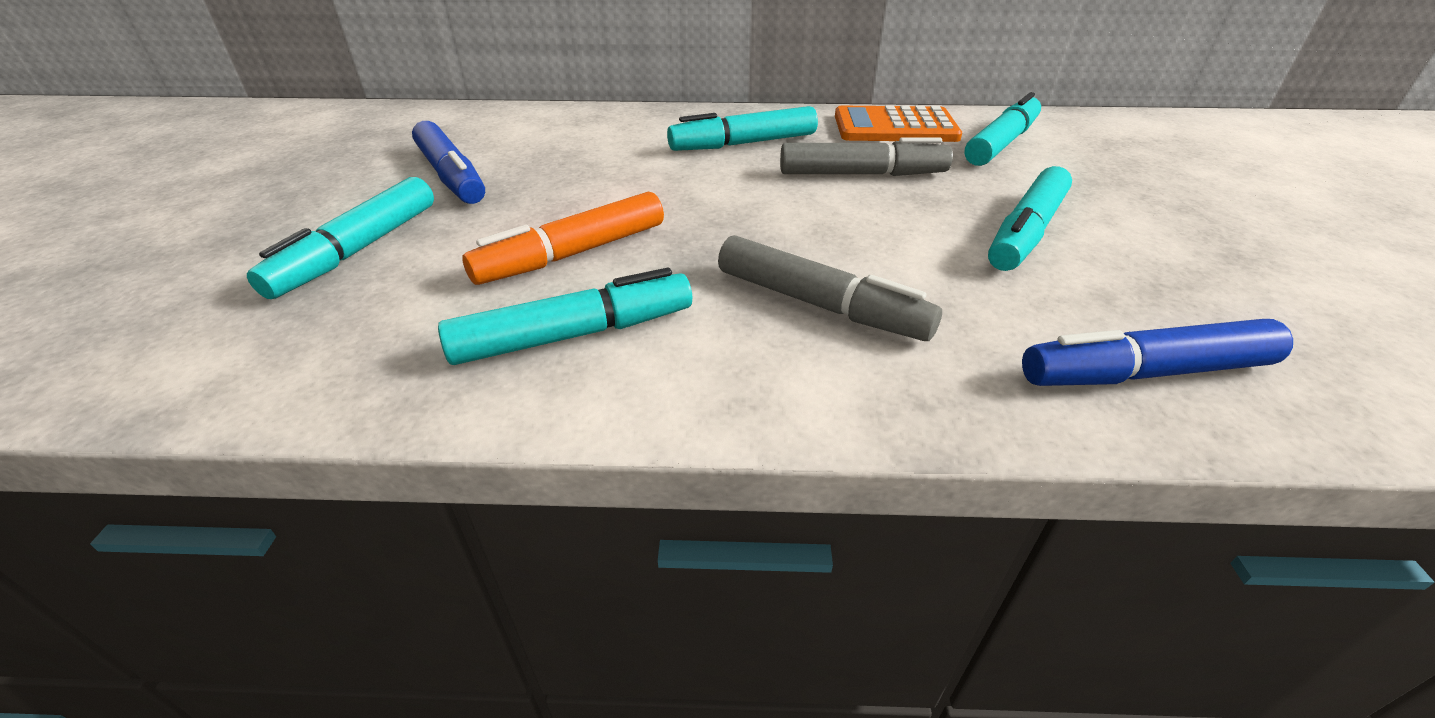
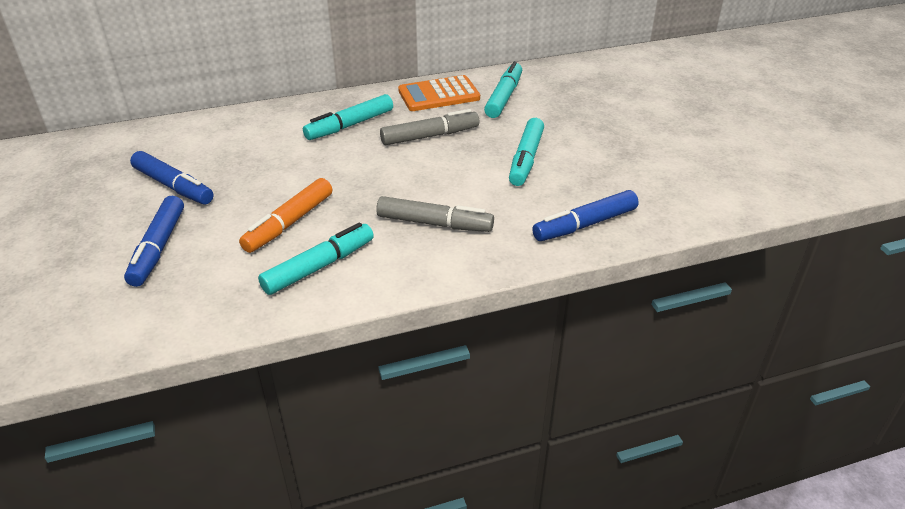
camera: 20 degrees left, 0 degrees up
turquoise marker [247,177,434,299] -> blue marker [124,196,184,287]

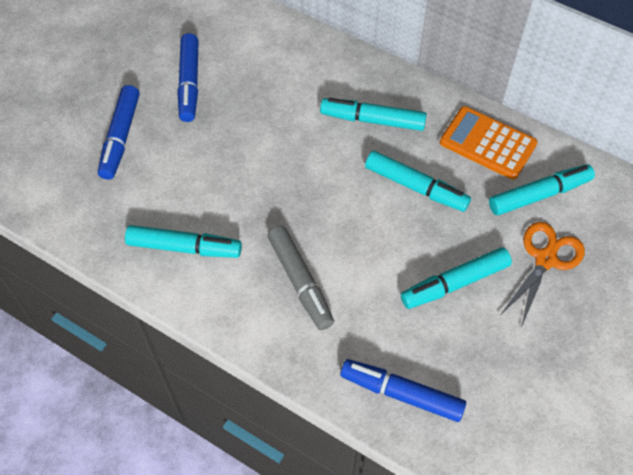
camera: 50 degrees right, 20 degrees up
blue marker [124,196,184,287] -> blue marker turned 45 degrees counterclockwise [98,85,140,180]
orange marker [239,178,332,253] -> none
grey marker [380,109,479,145] -> turquoise marker [365,151,471,212]
none -> orange scissors [501,222,585,328]

